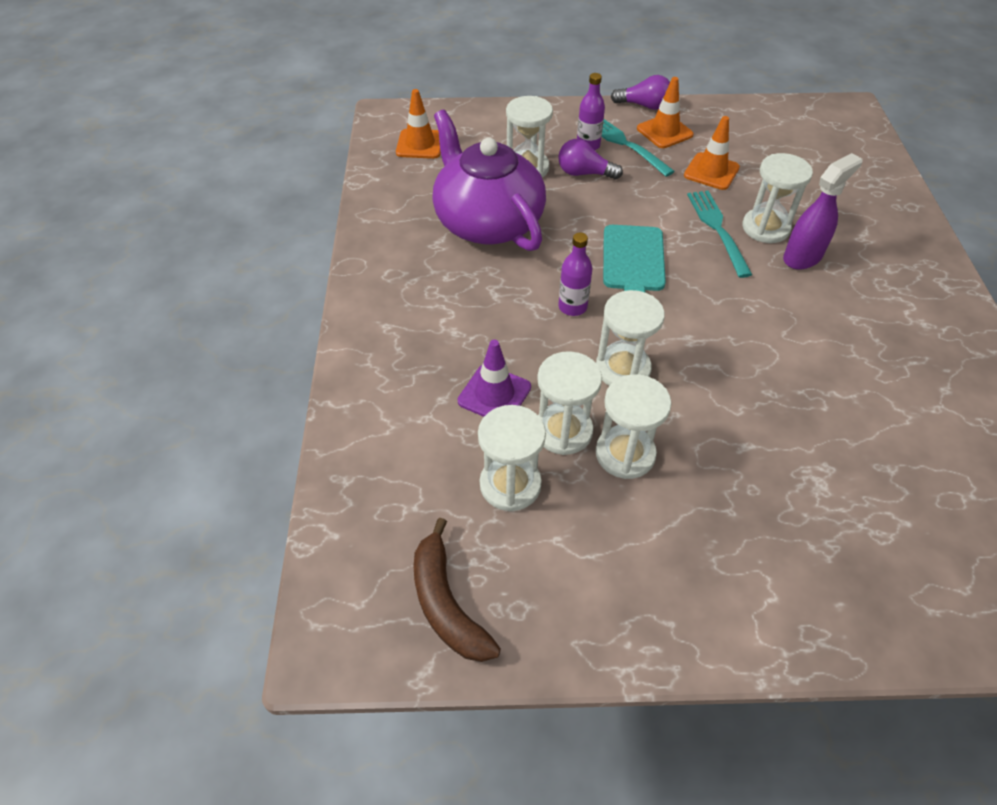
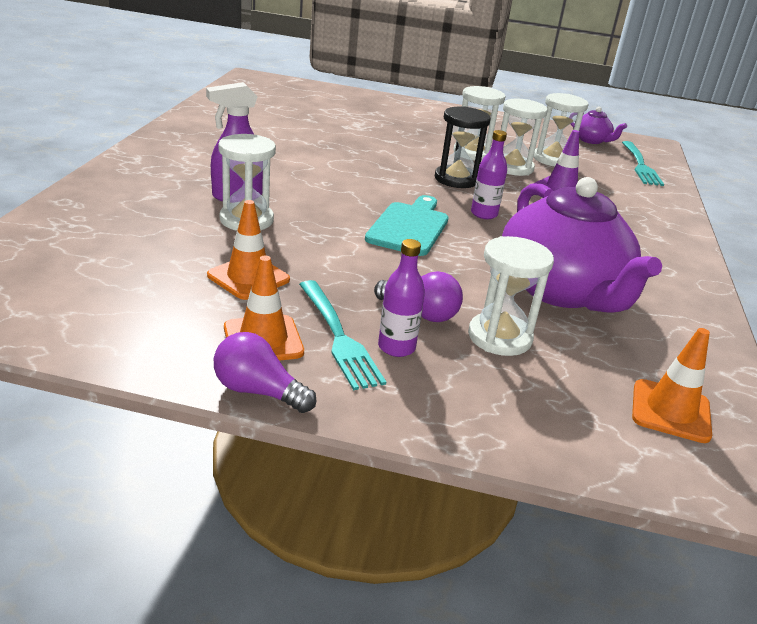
camera: 170 degrees left, 20 degrees down
brown banana [413,518,501,662] -> purple teapot [571,107,627,144]
white hourglass [596,290,665,386] -> black hourglass [435,106,490,188]
turquoise fork [687,191,752,278] -> turquoise fork moved to [622,141,664,186]

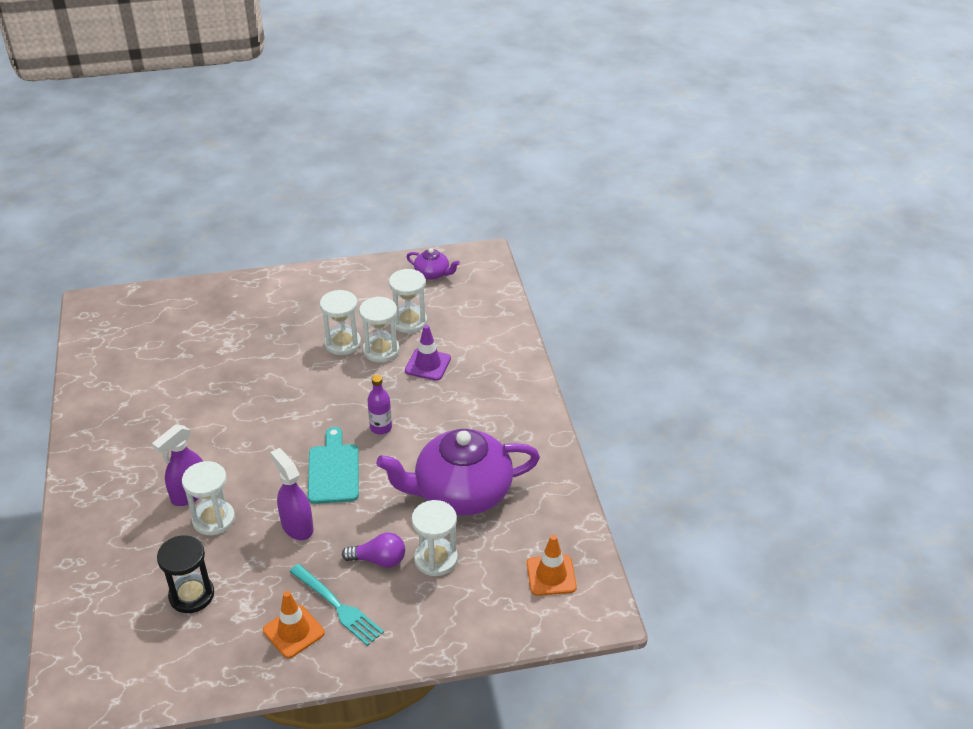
camera: 20 degrees left, 10 degrees up
orange traffic cone [207,200,290,300] -> none
purple light bulb [214,332,317,413] -> none
purple bottle [378,239,425,357] -> none
black hourglass [435,106,490,188] -> black hourglass moved to [157,535,214,613]
purple teapot [502,177,662,313] -> purple teapot turned 120 degrees clockwise [376,429,540,516]
turquoise fork [622,141,664,186] -> none
none -> purple spray bottle [270,448,313,540]

